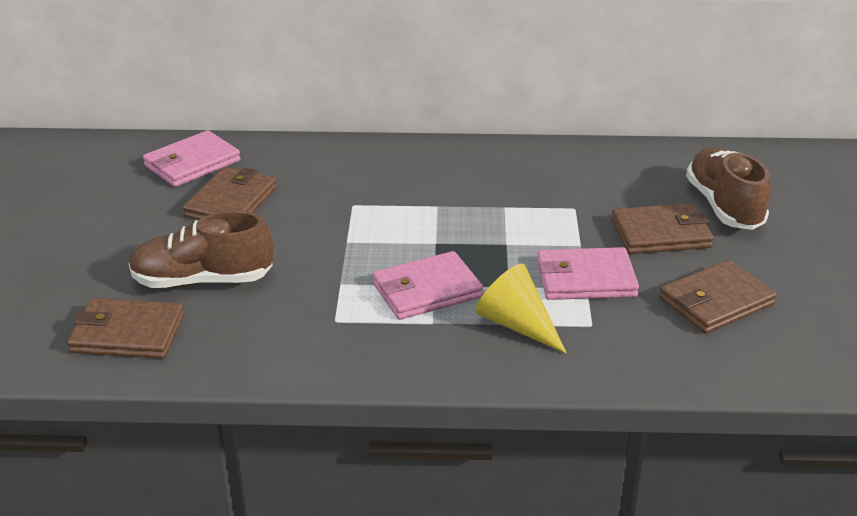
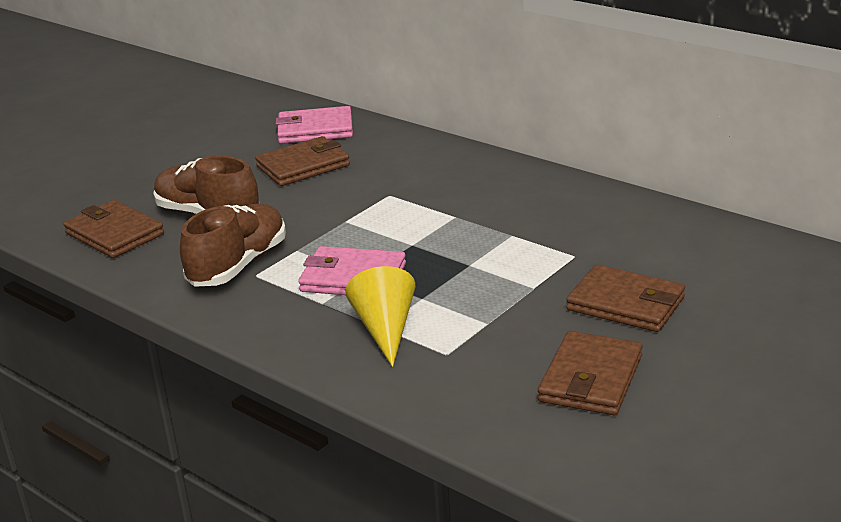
camera: 40 degrees right, 5 degrees down
pink wallet [537,247,639,300] -> none
brown wallet [659,260,777,334] -> brown wallet turned 75 degrees counterclockwise [538,331,643,415]
brown shoe [686,147,771,230] -> brown shoe moved to [180,204,286,287]

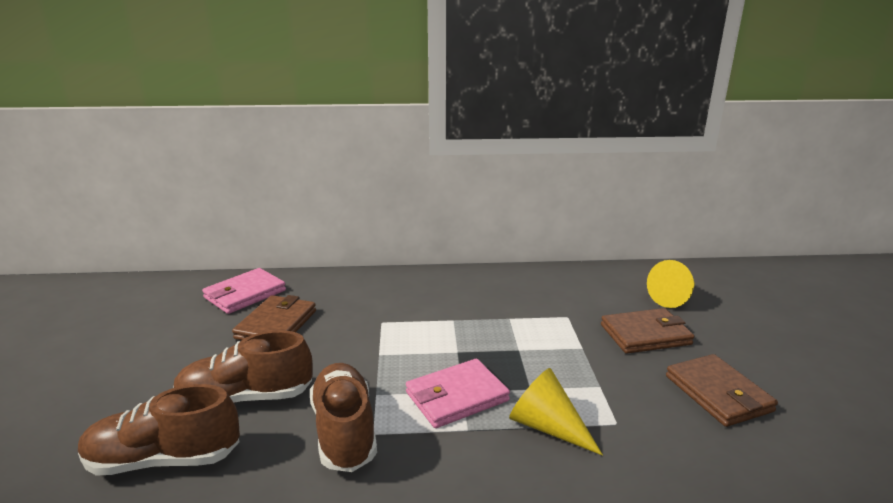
camera: 45 degrees left, 5 degrees down
brown wallet [63,200,164,258] -> brown shoe [78,384,240,476]
none -> yellow cone [647,260,695,308]

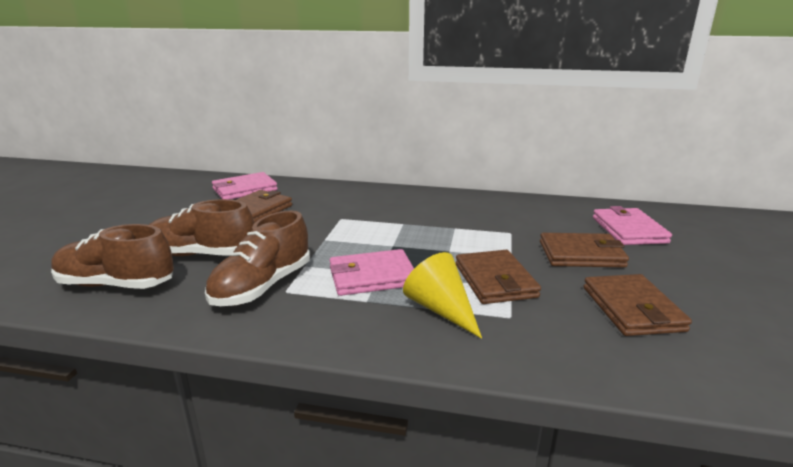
camera: 15 degrees right, 0 degrees up
brown shoe [310,363,377,472] -> brown shoe turned 150 degrees counterclockwise [205,210,310,306]
yellow cone [647,260,695,308] -> pink wallet [593,206,672,245]
none -> brown wallet [456,250,541,304]

